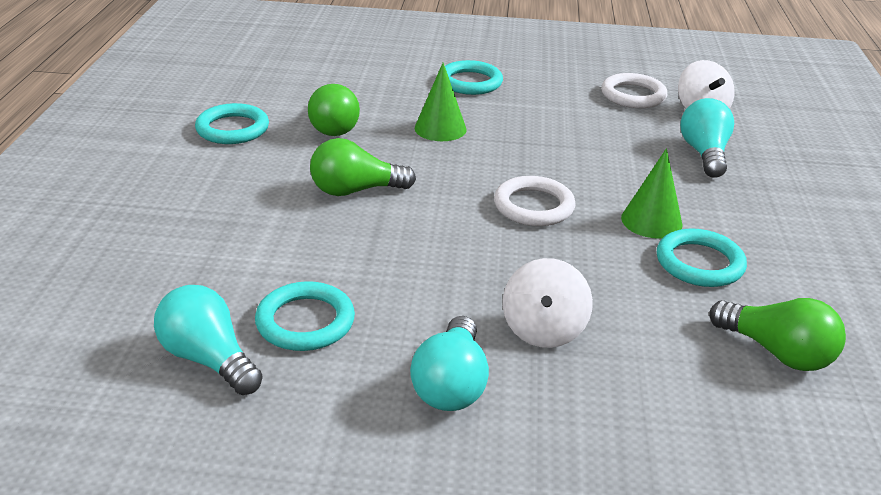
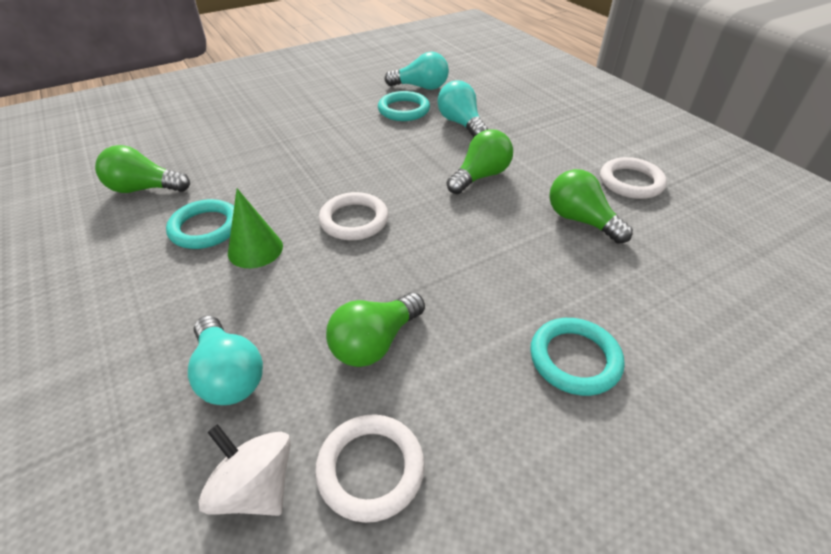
camera: 145 degrees right, 10 degrees up
turquoise ring [195,103,269,144] -> white ring [600,157,667,199]
turquoise light bulb [410,316,489,411] -> turquoise light bulb moved to [437,81,488,137]
green cone [415,63,467,141] -> none
white spinning top [503,258,593,348] -> none
none -> green light bulb [326,293,425,367]

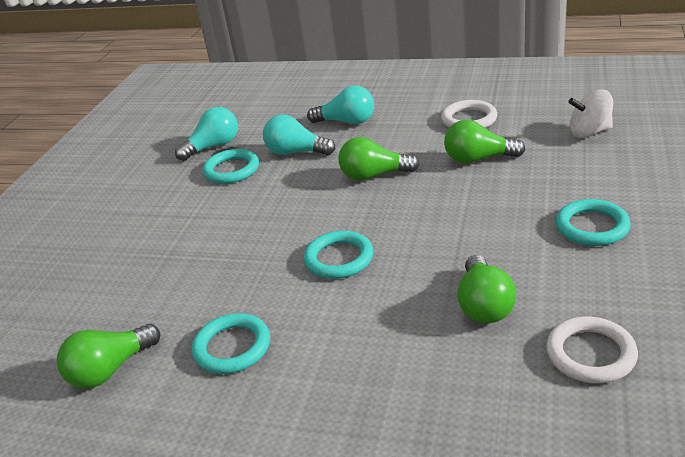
camera: 40 degrees left, 10 degrees down
turquoise light bulb [188,315,263,405] -> turquoise light bulb moved to [307,86,374,124]
white spinning top [198,424,291,516] -> white spinning top moved to [568,89,613,138]
green cone [228,188,283,268] -> none
white ring [319,192,389,240] -> turquoise ring [304,231,373,279]
green light bulb [447,129,513,194] -> green light bulb turned 90 degrees counterclockwise [338,137,419,181]

